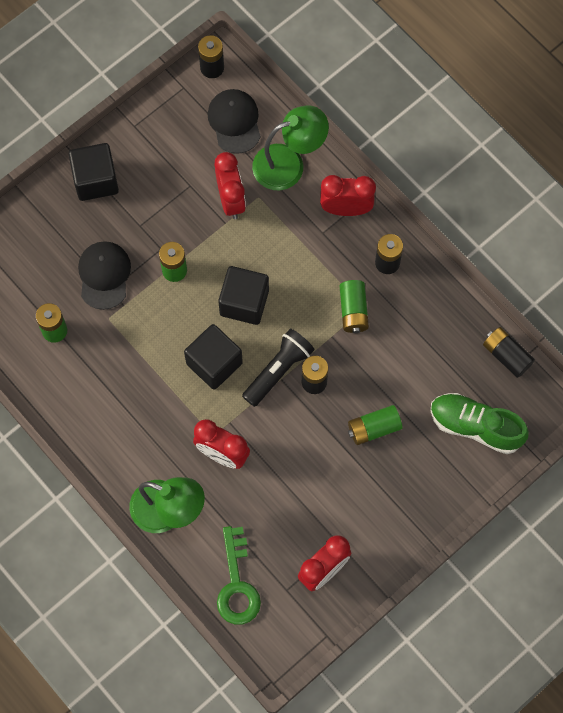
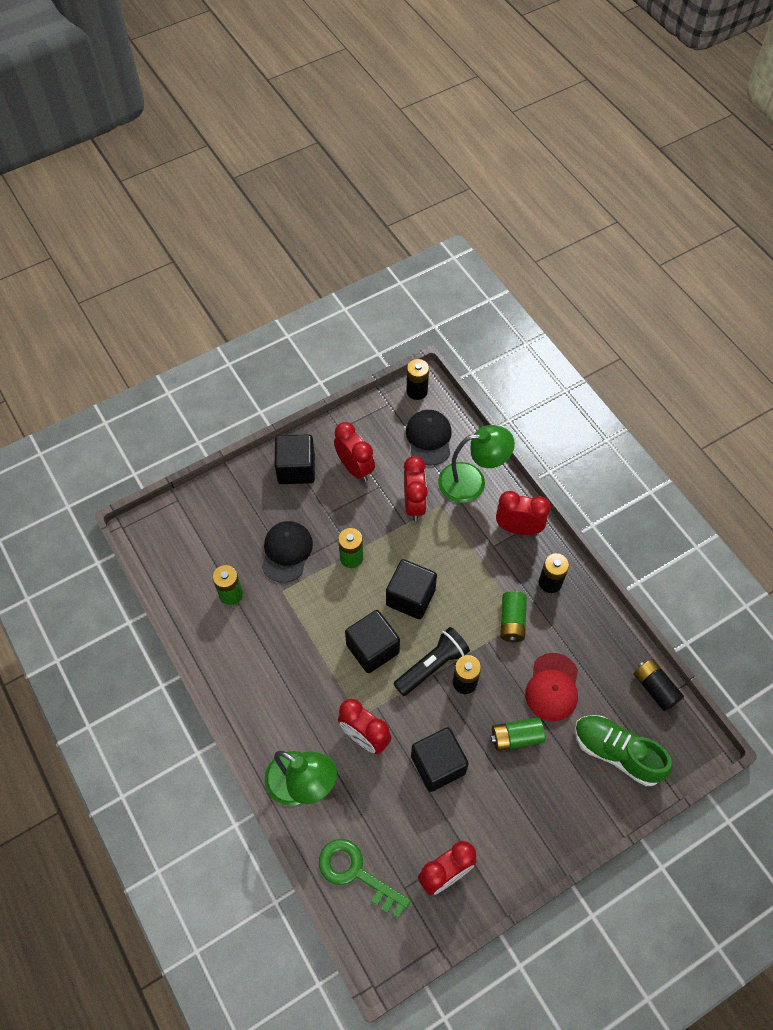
camera: 10 degrees right, 10 degrees down
green key [217,526,261,625] -> green key turned 120 degrees clockwise [319,839,411,918]
none -> red clock [334,422,375,482]
none -> black cube [411,727,469,792]
none -> red cap [525,653,578,722]

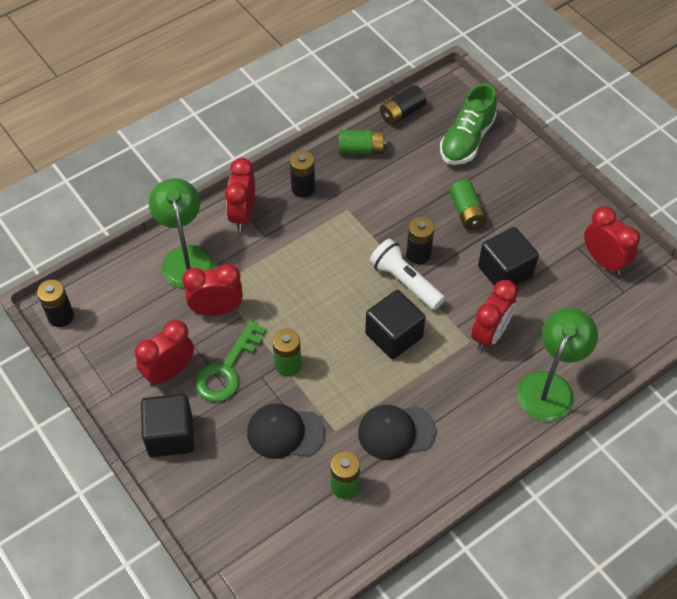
camera: 95 degrees left, 5 degrees down
green key [319,839,411,918] -> green key moved to [195,320,267,402]
black cube [386,559,437,619] -> none
black flashlight [394,627,470,696] -> white flashlight [369,239,445,310]
black cap [406,410,452,466] -> black cap moved to [358,405,436,460]
green battery [500,591,527,642] -> green battery moved to [339,130,386,154]
red cap [525,653,578,722] -> none

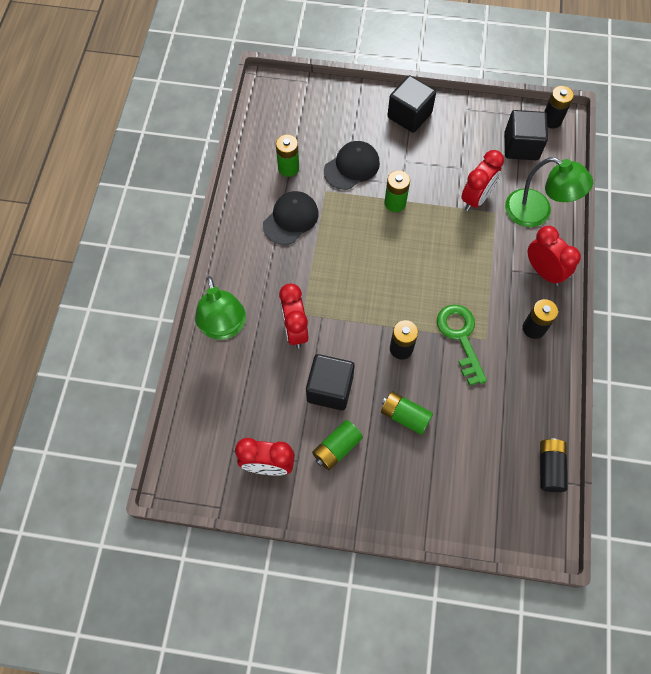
camera: 135 degrees right, 10 degrees up
red clock [135,320,194,386] -> none
green key [195,320,267,402] -> green key moved to [437,305,487,386]
green battery [339,130,386,154] -> green battery moved to [312,420,363,470]
black cube [365,290,425,359] -> black cube moved to [505,110,548,160]
white flashlight [369,239,445,310] -> none
green shoe [440,83,497,165] -> none

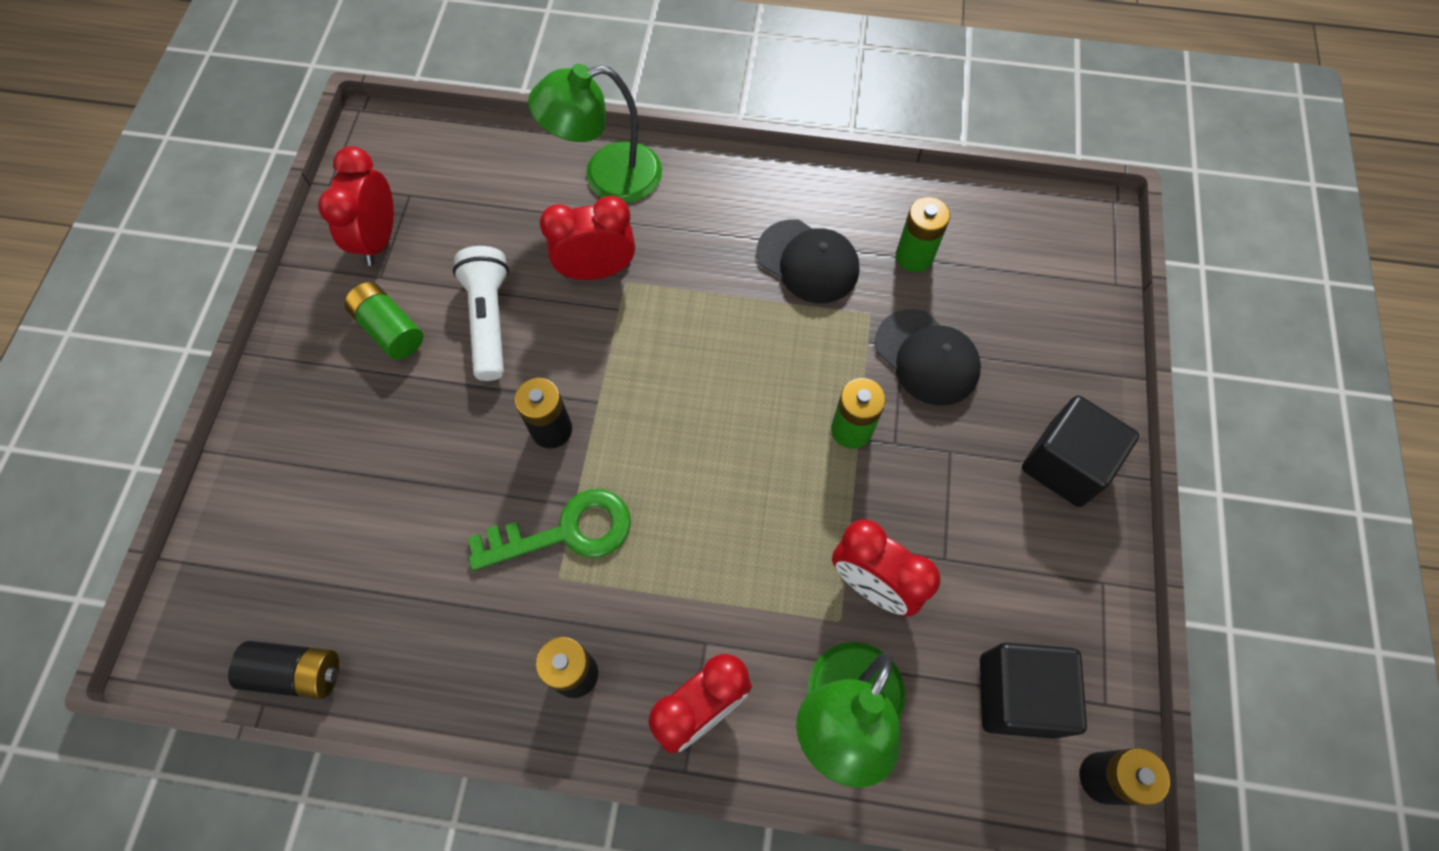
camera: 90 degrees right, 0 degrees up
black cube [306,354,355,411] -> white flashlight [453,246,509,381]
green battery [381,391,433,435] -> none

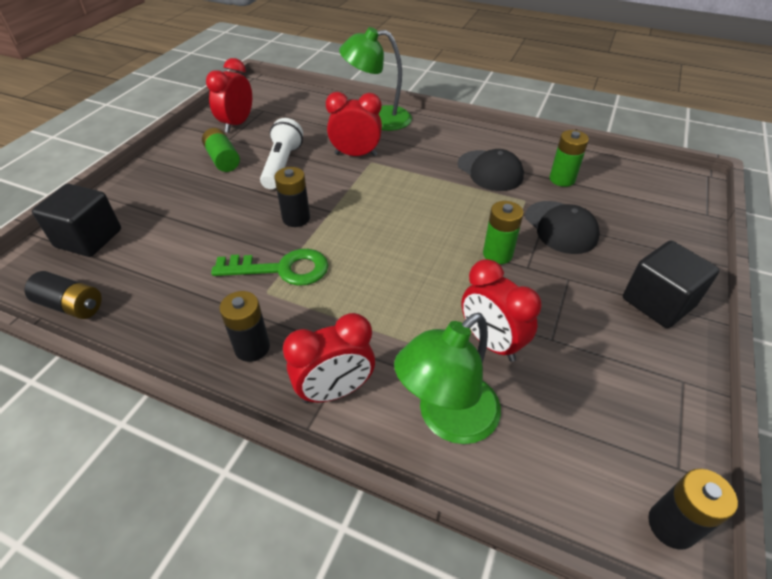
camera: 15 degrees right, 20 degrees down
black cube [980,642,1087,739] -> black cube moved to [32,184,121,257]

